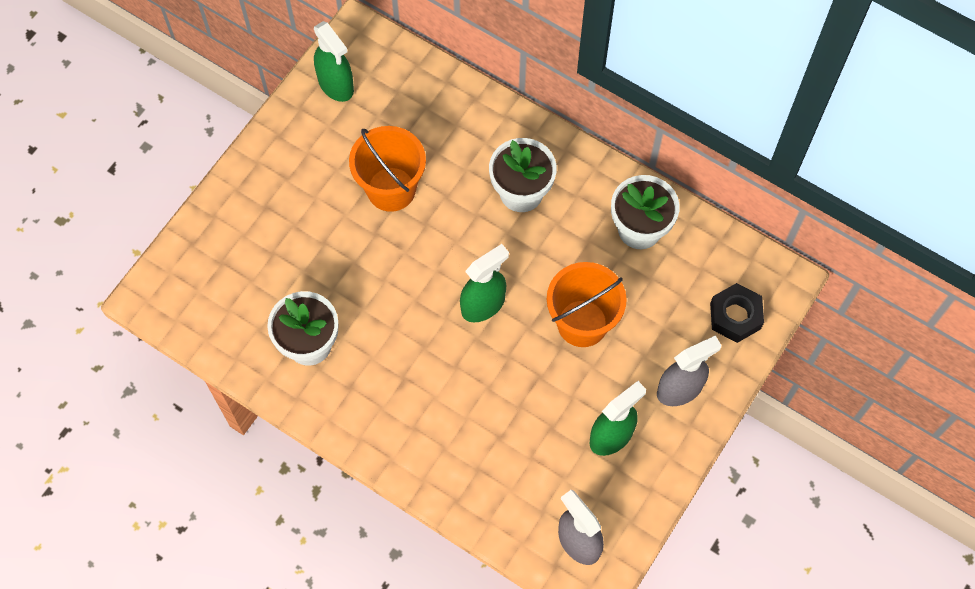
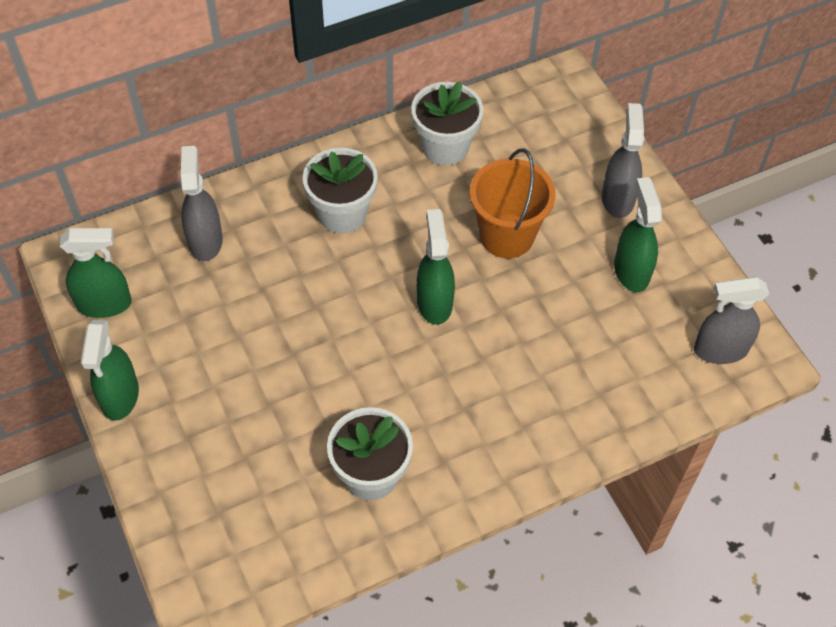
camera: 60 degrees left, 10 degrees down
orange bucket [349,126,426,212] -> none
black nut [710,283,764,343] -> none
none -> green spray bottle [81,320,139,421]
none -> grey spray bottle [180,146,223,261]

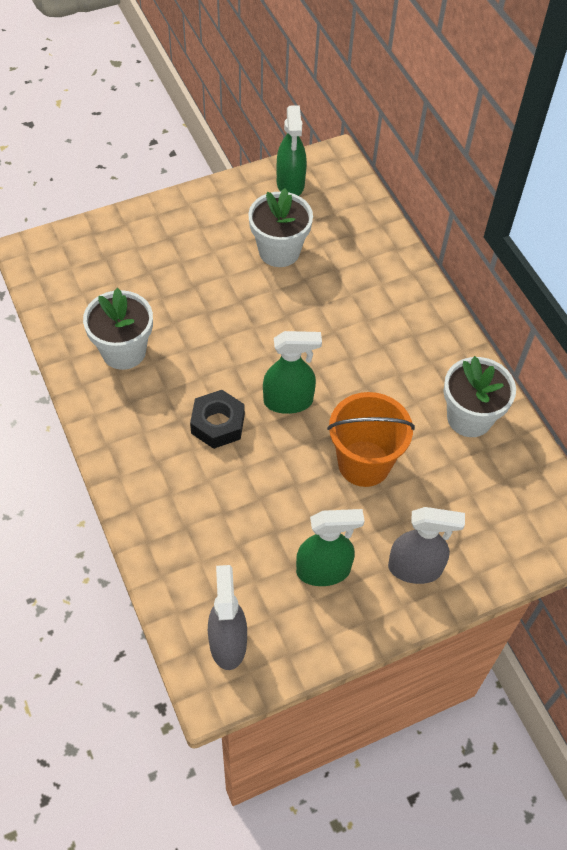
camera: 90 degrees right, 0 degrees up
green spray bottle [81,320,139,421] -> none
grey spray bottle [180,146,223,261] -> none
white flower pot [303,148,378,234] -> white flower pot moved to [248,188,313,267]
none -> black nut [190,390,245,449]

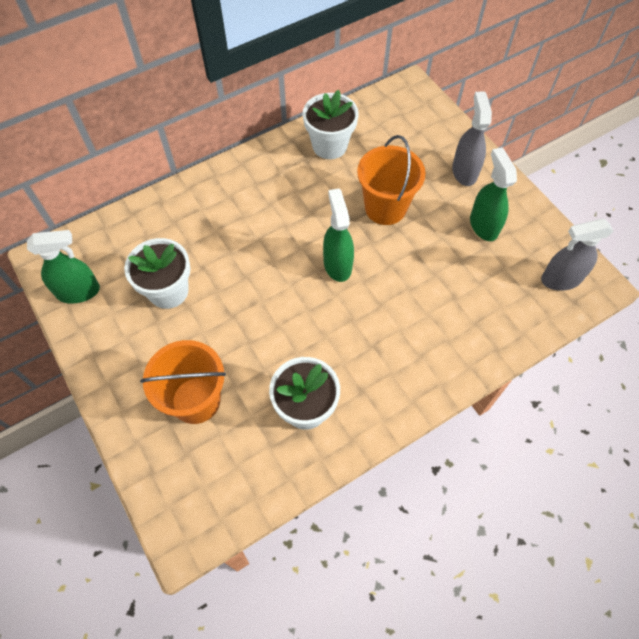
camera: 95 degrees left, 5 degrees up
black nut [190,390,245,449] -> none
none -> orange bucket [140,340,226,424]

